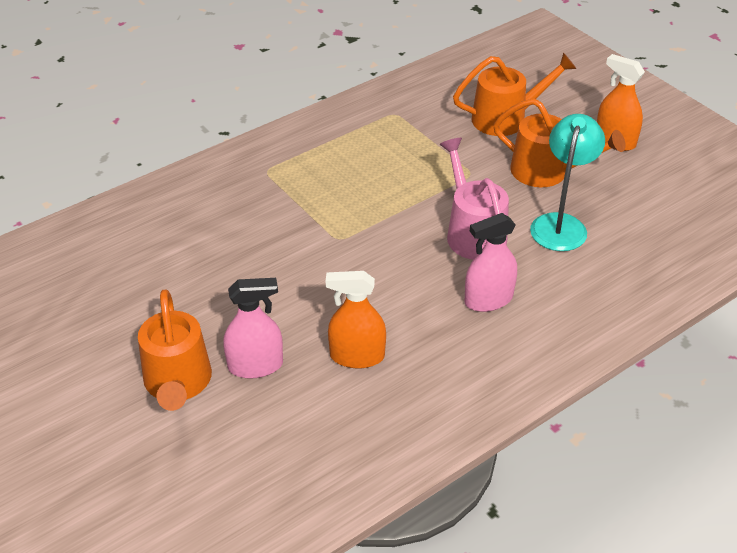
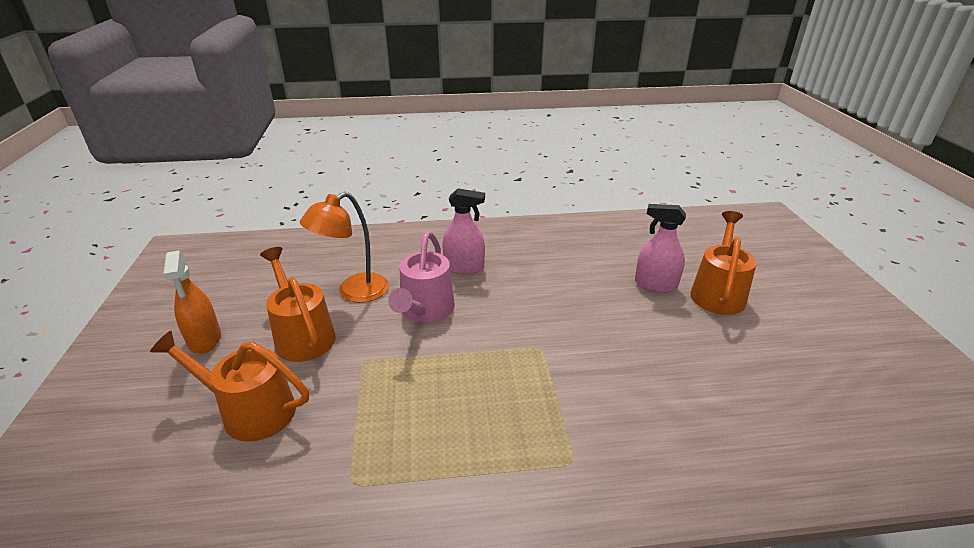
camera: 150 degrees left, 10 degrees down
orange spray bottle [326,271,386,368] -> none
turquoise lamp [530,114,605,251] -> orange lamp [300,192,389,303]

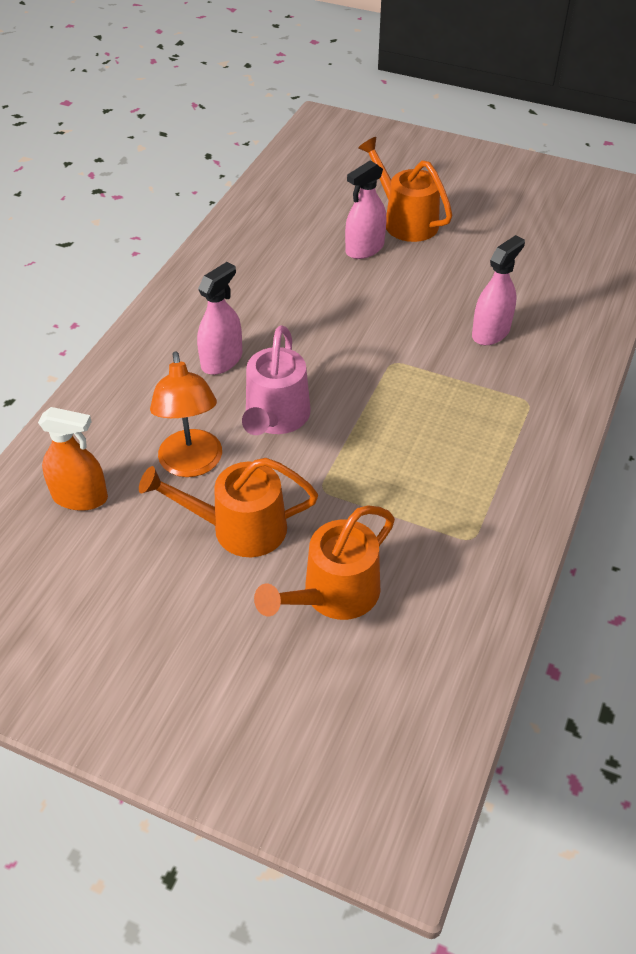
camera: 60 degrees left, 15 degrees up
orange spray bottle [163,250,221,354] -> orange spray bottle moved to [38,407,108,511]
pink watering can [388,231,455,323] -> pink watering can turned 60 degrees clockwise [242,325,311,435]
none -> pink spray bottle [472,235,525,345]

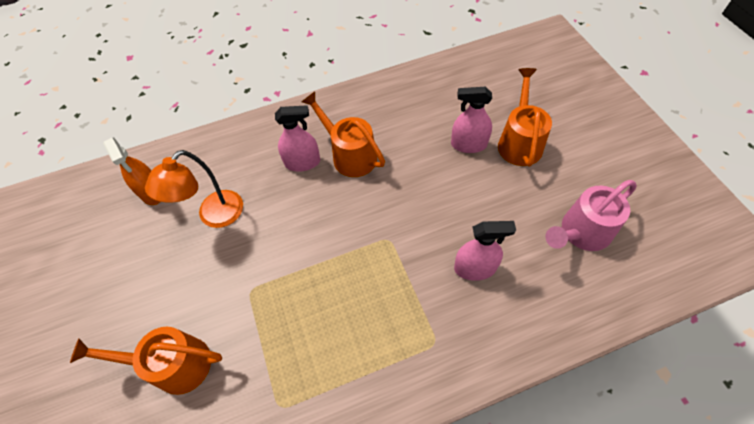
camera: 50 degrees right, 10 degrees up
orange watering can [139,458,318,557] -> orange watering can moved to [302,92,385,177]
pink watering can [242,325,311,435] -> pink watering can moved to [545,180,637,251]

